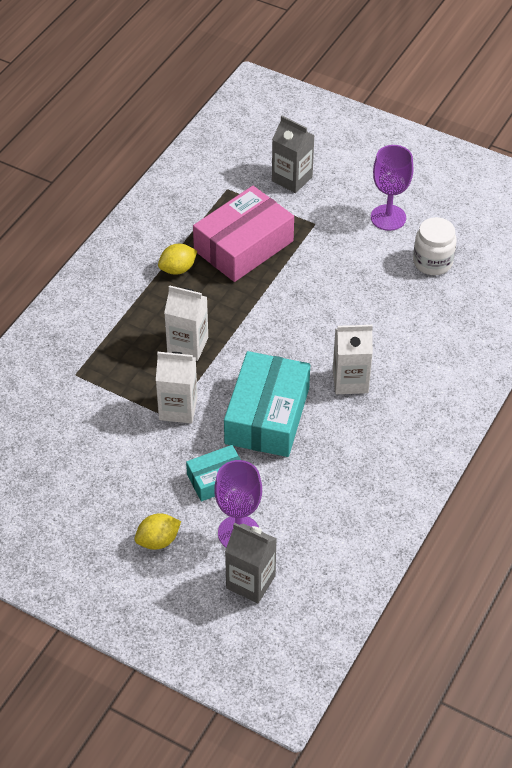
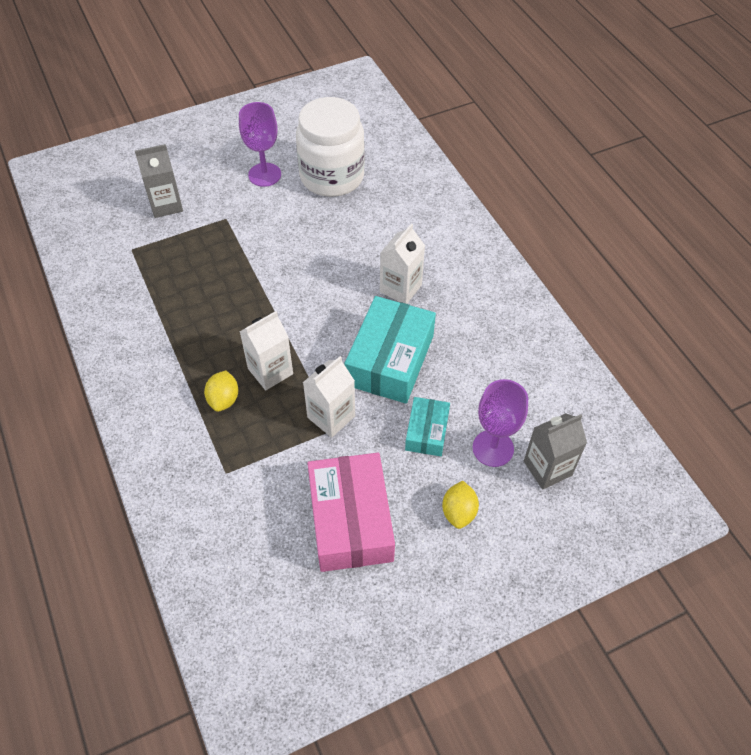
camera: 55 degrees left, 5 degrees up
yellow lemon [158,244,197,275] -> yellow lemon moved to [204,370,238,412]
pink box [193,186,294,282] -> pink box moved to [307,453,395,572]
turquoise box [224,351,310,457] -> turquoise box turned 60 degrees clockwise [344,296,436,404]
white jar [413,217,457,275] -> white jar [296,97,365,197], size x1.78

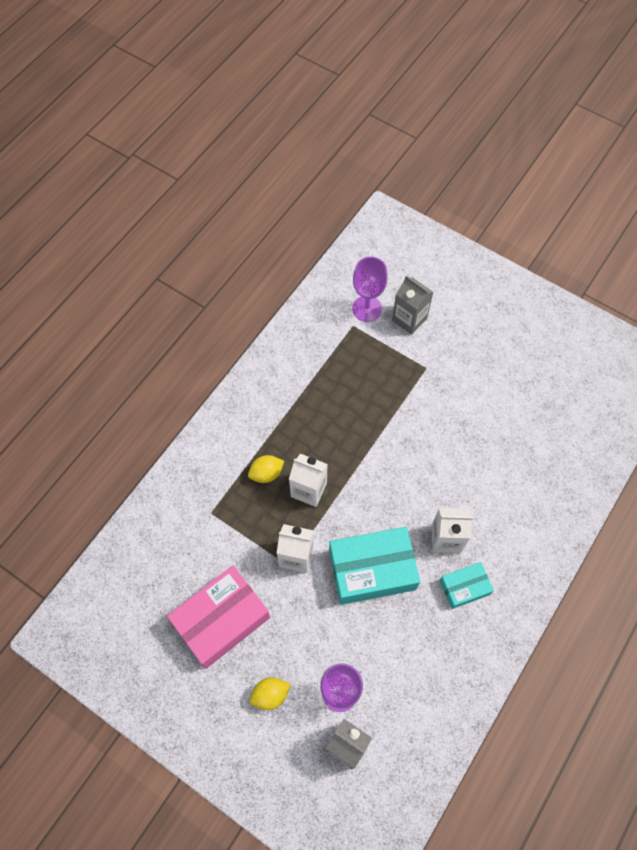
camera: 60 degrees right, 10 degrees up
purple goblet [239,102,281,187] -> purple goblet moved to [352,257,388,322]
white jar [296,97,365,197] -> none
turquoise box [405,397,450,456] -> turquoise box moved to [440,562,494,609]

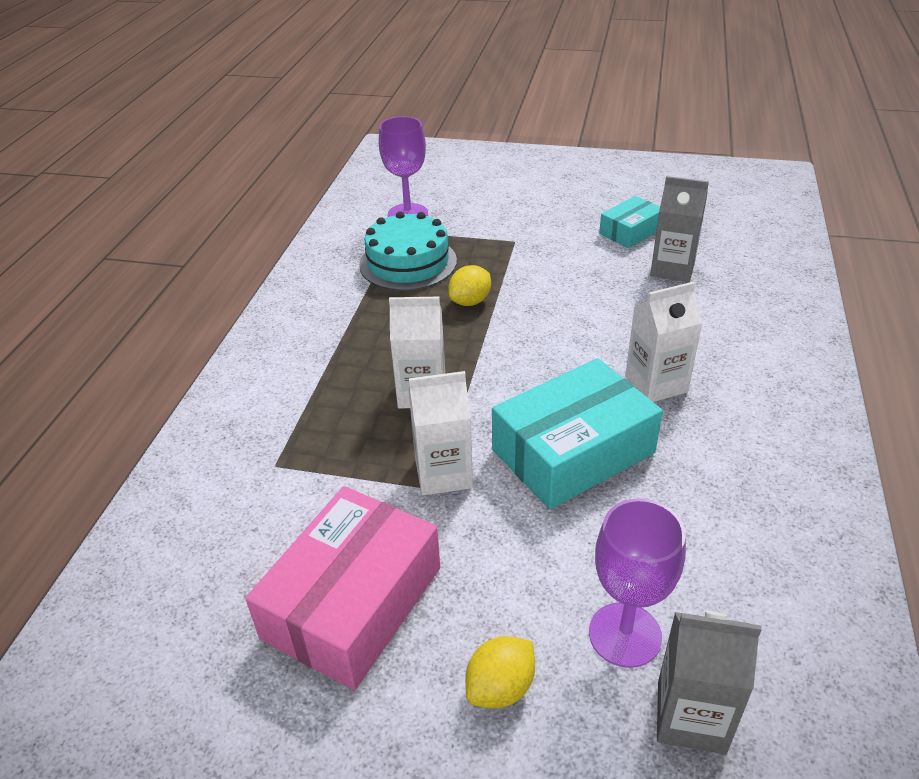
camera: 20 degrees left, 25 degrees down
yellow lemon [248,455,284,483] -> yellow lemon moved to [448,265,491,306]
grey carton [392,275,433,335] -> grey carton moved to [650,176,709,282]
turquoise box [440,562,494,609] -> turquoise box moved to [599,196,660,248]
none -> turquoise cake [359,211,457,291]

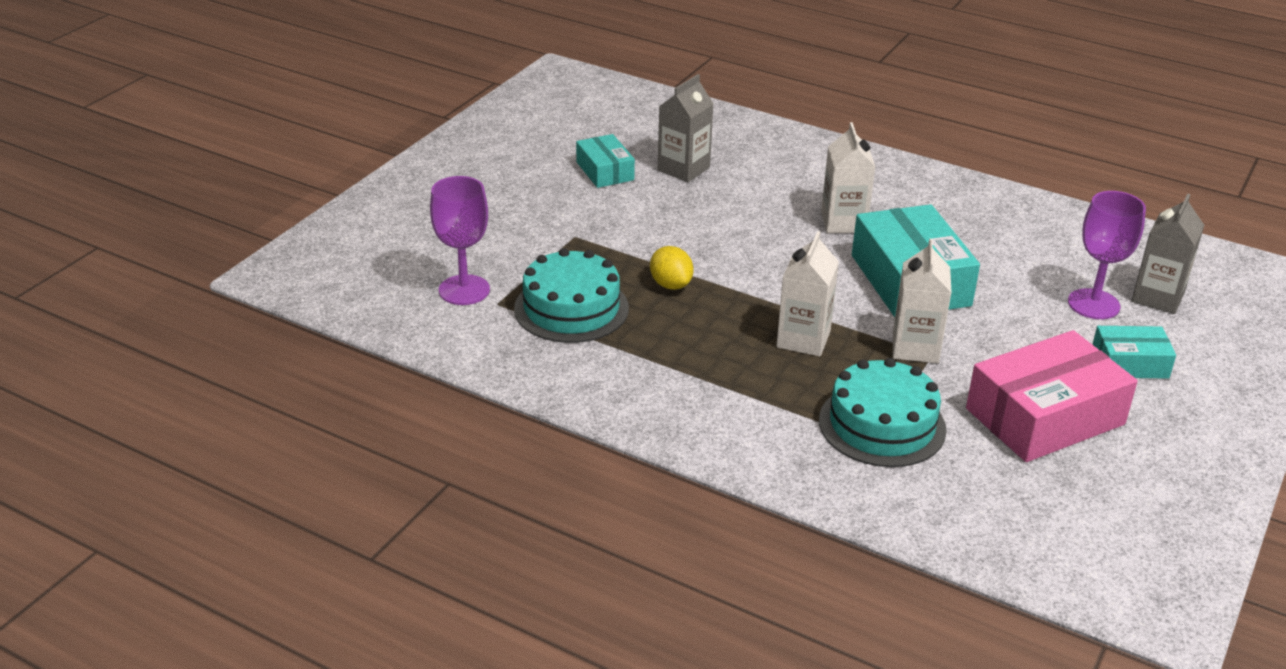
camera: 75 degrees left, 5 degrees down
pink box [245,486,440,690] -> pink box turned 75 degrees counterclockwise [966,330,1138,462]
yellow lemon [465,636,535,708] -> turquoise box [1092,326,1176,379]
none -> turquoise cake [819,358,947,467]

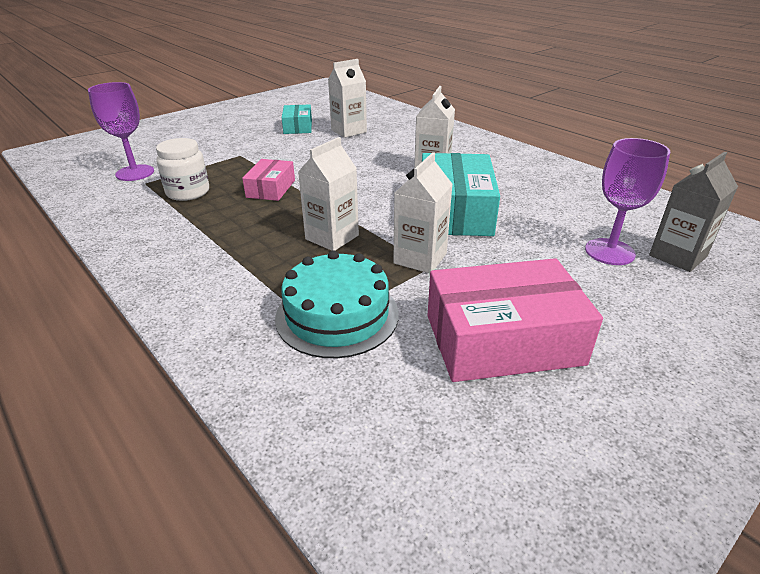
camera: 20 degrees right, 0 degrees up
turquoise cake [514,248,629,343] -> white jar [156,138,209,201]
yellow lemon [650,246,694,290] -> pink box [242,159,295,201]
grey carton [658,74,714,182] -> white carton [328,59,367,138]
turquoise box [1092,326,1176,379] -> none

